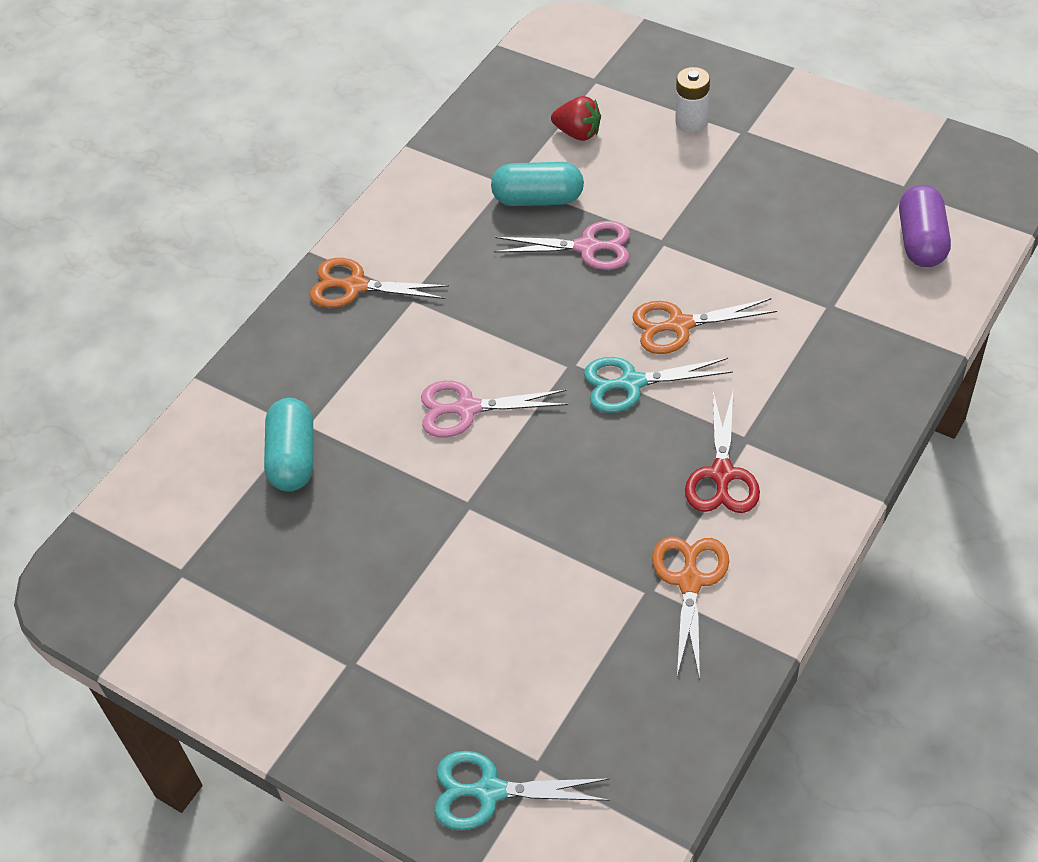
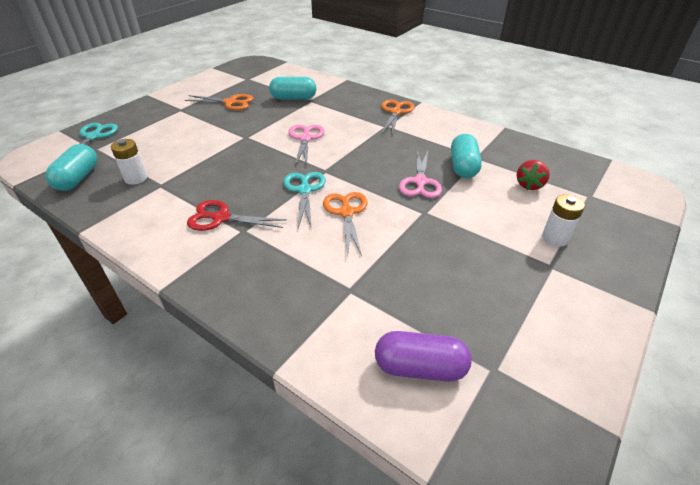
camera: 90 degrees right, 10 degrees down
orange scissors [652,536,729,679] -> orange scissors moved to [185,94,253,110]
none -> turquoise capsule [45,144,97,191]
none -> white battery [111,139,147,185]

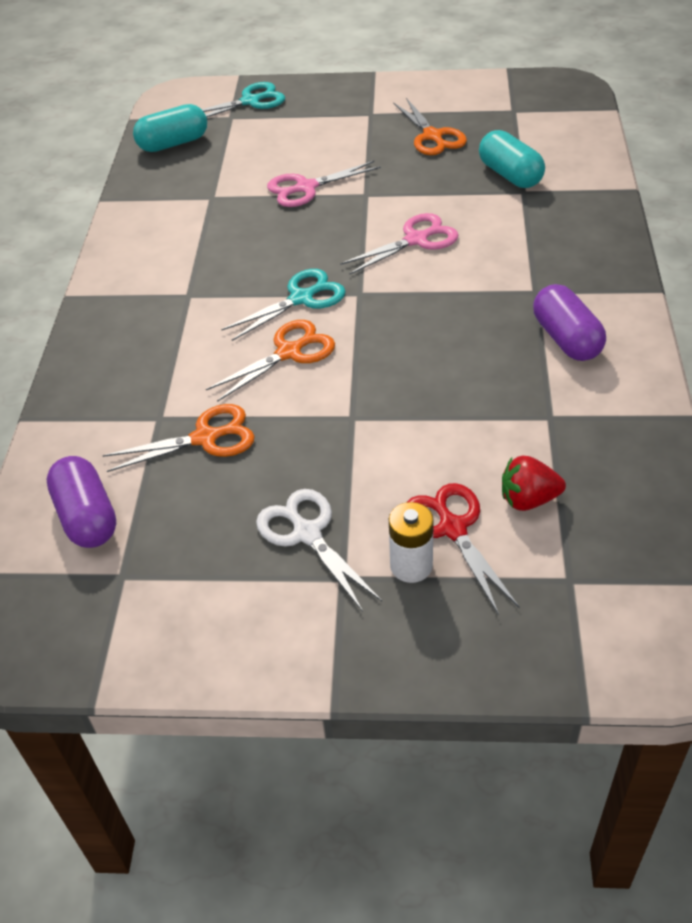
camera: 60 degrees right, 5 degrees up
white battery [111,139,147,185] -> none
red scissors [187,200,286,231] -> red scissors moved to [407,483,519,615]
orange scissors [382,99,415,134] -> orange scissors moved to [102,404,255,472]
pink scissors [399,150,442,198] -> pink scissors moved to [267,161,381,207]
turquoise capsule [451,134,482,178] -> none
none -> white scissors [256,489,382,612]
none -> purple capsule [533,284,606,361]

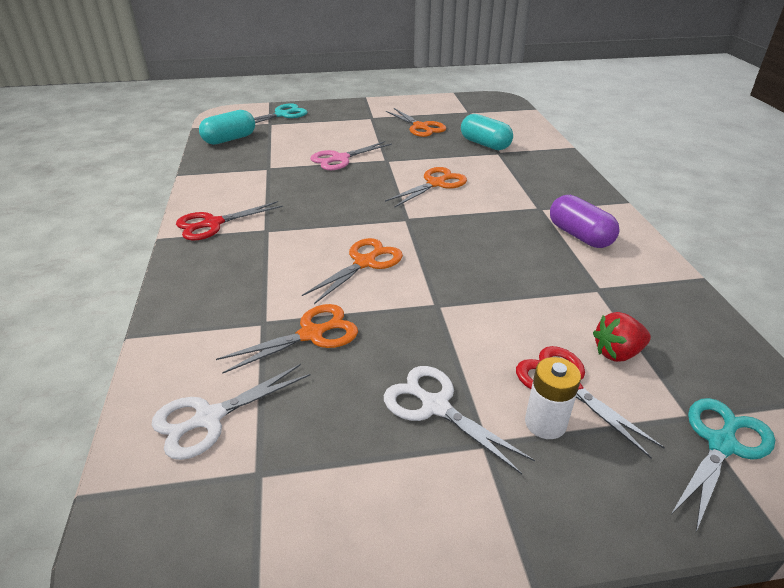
camera: 15 degrees left, 10 degrees down
purple capsule [46,456,116,548] -> white scissors [151,364,310,460]
turquoise scissors [221,269,346,341] -> turquoise scissors moved to [670,398,775,532]
pink scissors [340,213,458,274] -> orange scissors [385,167,467,207]
none -> red scissors [176,201,283,241]

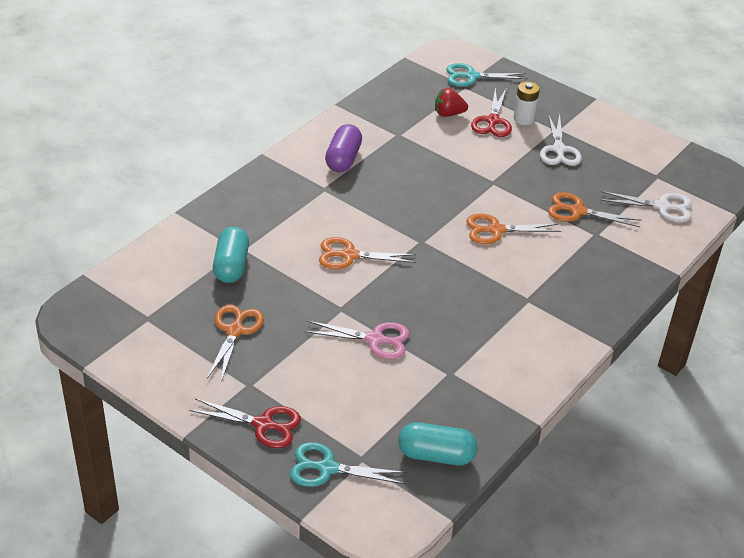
camera: 135 degrees left, 5 degrees up
red scissors [176,201,283,241] -> red scissors moved to [189,398,301,448]
red strawberry [593,312,651,362] -> red strawberry turned 150 degrees clockwise [435,88,468,117]

